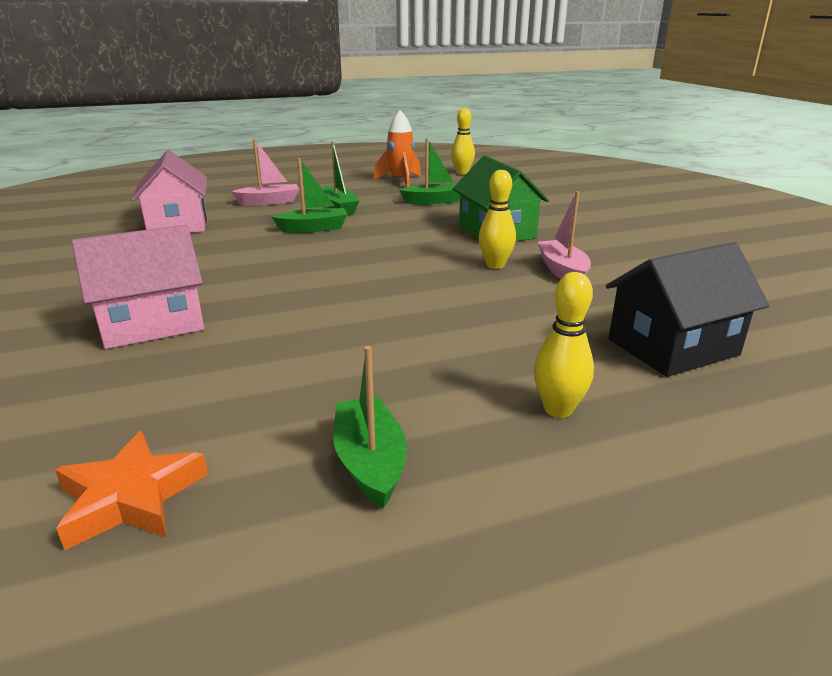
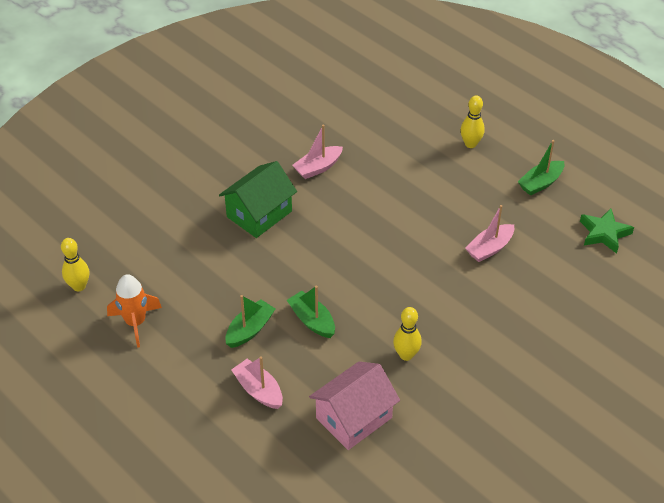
camera: 115 degrees left, 20 degrees up
orange star [55,431,208,550] -> green star [580,208,634,254]
pink house [72,225,204,349] -> none
green boat [399,138,460,204] -> none
yellow bowling pin [479,170,516,269] -> yellow bowling pin moved to [393,307,422,361]
black house [606,242,770,377] -> none
none -> pink boat [465,205,514,262]

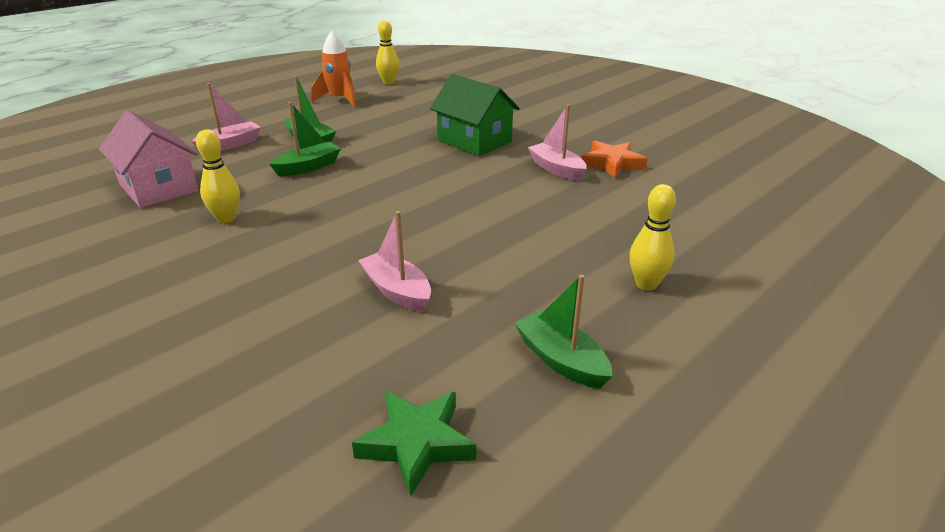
camera: 90 degrees right, 15 degrees down
none -> orange star [581,141,648,179]

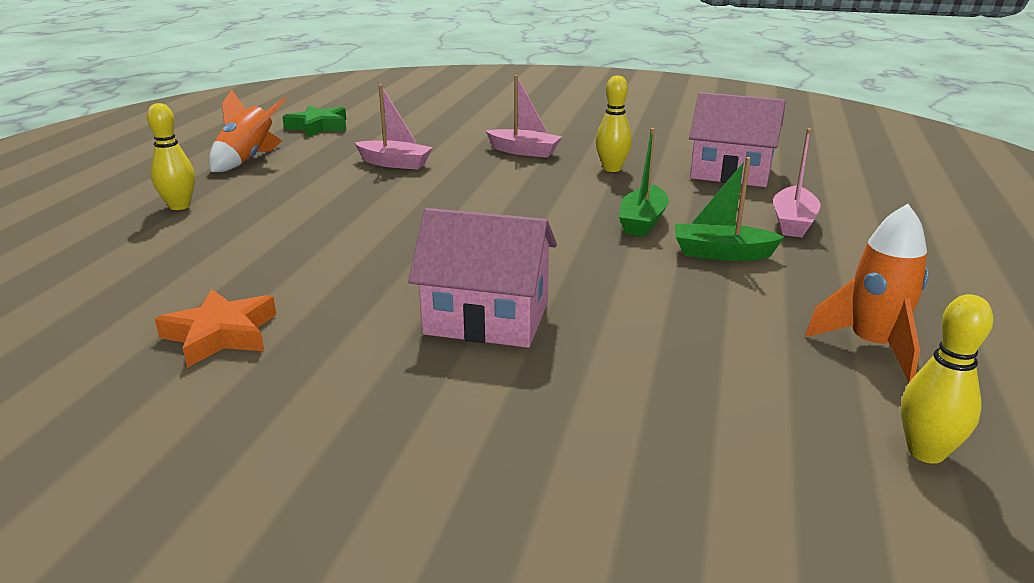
camera: 150 degrees right, 5 degrees down
green house [430,74,520,156] -> pink house [408,208,557,348]
green boat [514,274,613,389] -> orange rocket [209,90,287,172]
pink boat [528,104,587,181] -> pink boat moved to [486,75,562,158]

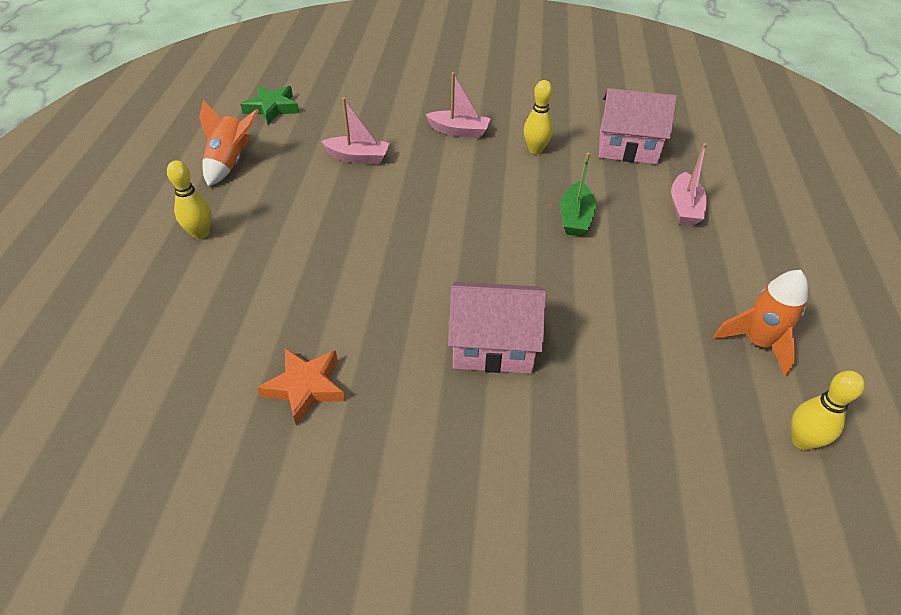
camera: 10 degrees left, 20 degrees up
green boat [675,157,784,261] -> none

